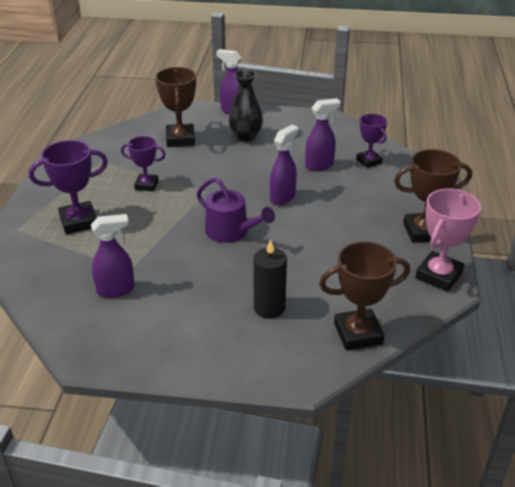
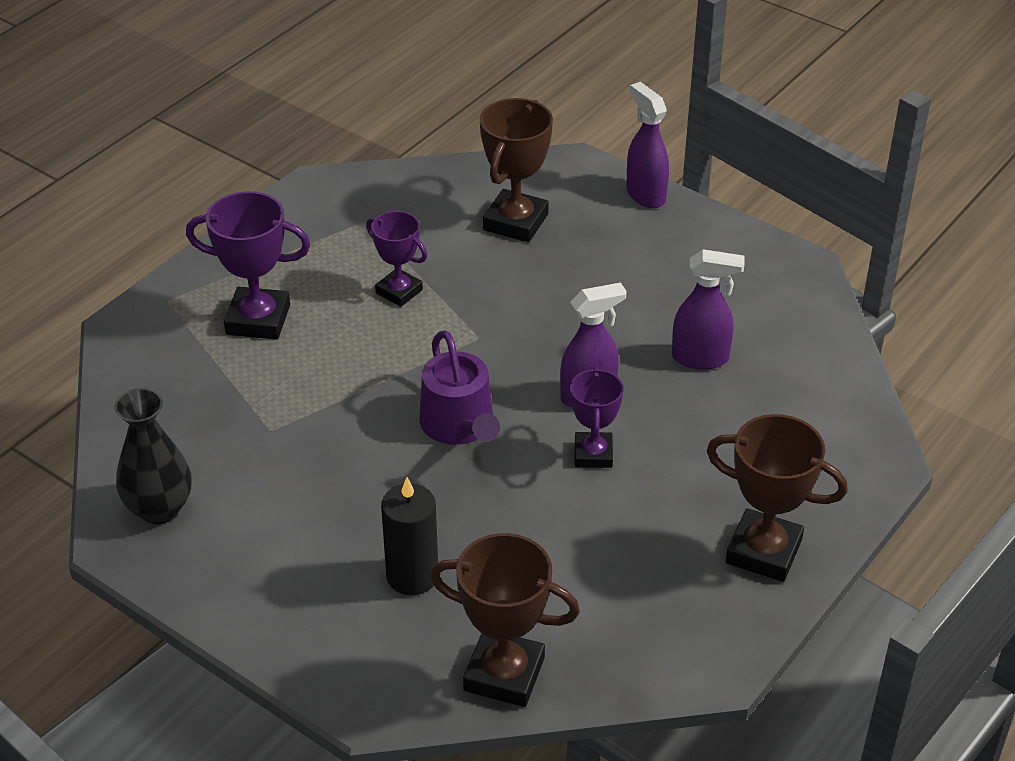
camera: 30 degrees right, 5 degrees up
purple spray bottle [91,214,135,298] -> none
black vase [229,70,263,142] -> black vase moved to [114,388,192,524]
purple trophy [356,114,387,168] -> purple trophy moved to [570,367,624,468]
pink trophy [415,188,481,292] -> none

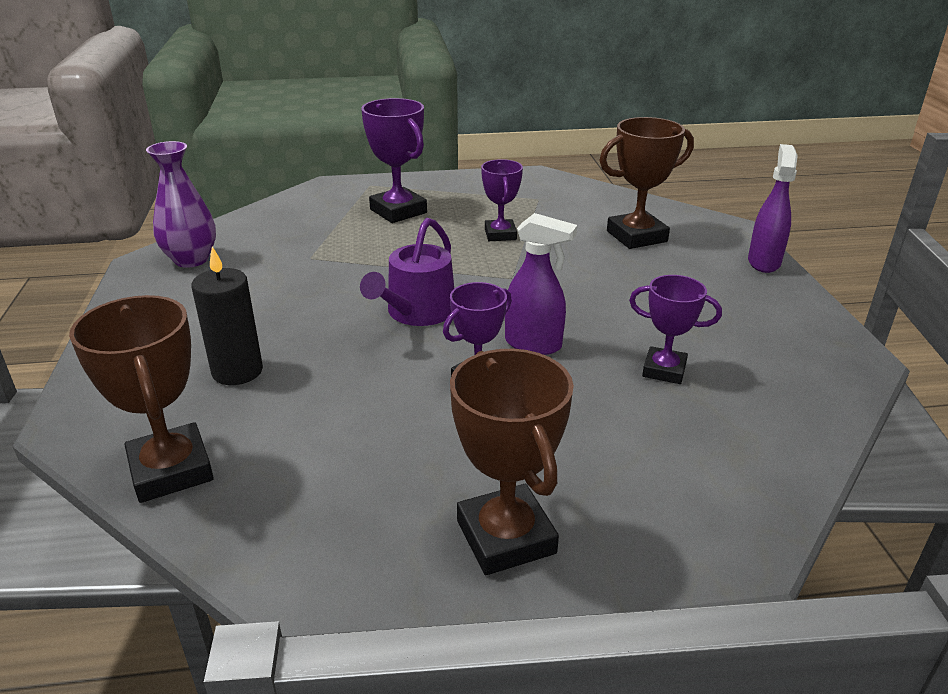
camera: 45 degrees right, 10 degrees down
black vase [114,388,192,524] -> purple vase [146,141,216,268]
purple spray bottle [672,249,745,370] -> purple trophy [629,275,722,384]

